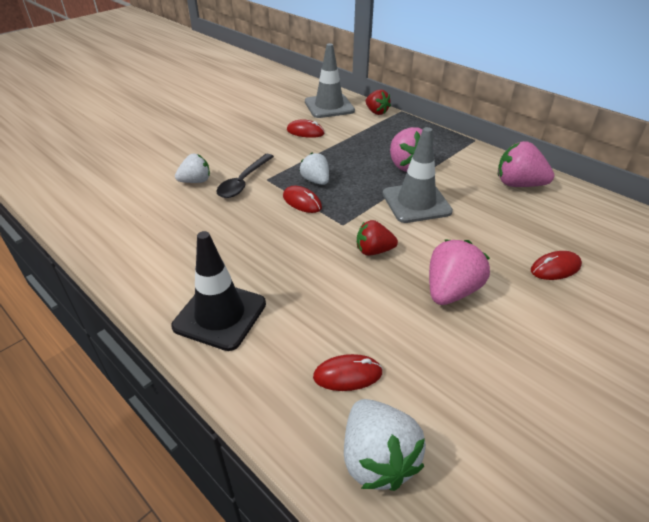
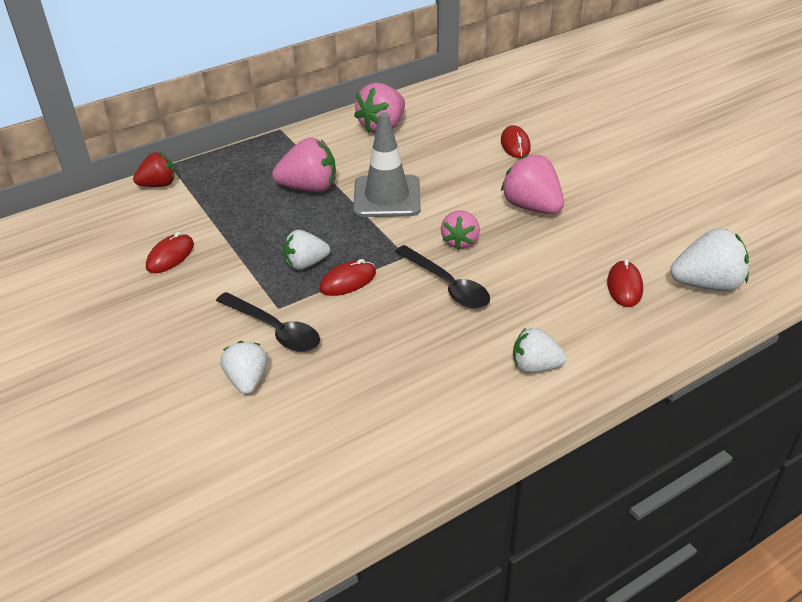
camera: 75 degrees left, 0 degrees up
black traffic cone [171,231,266,351] -> white strawberry [513,328,567,373]
grey traffic cone [305,43,355,118] -> none
red strawberry [357,220,398,256] -> pink strawberry [441,211,480,250]
none -> black spoon [395,245,490,309]

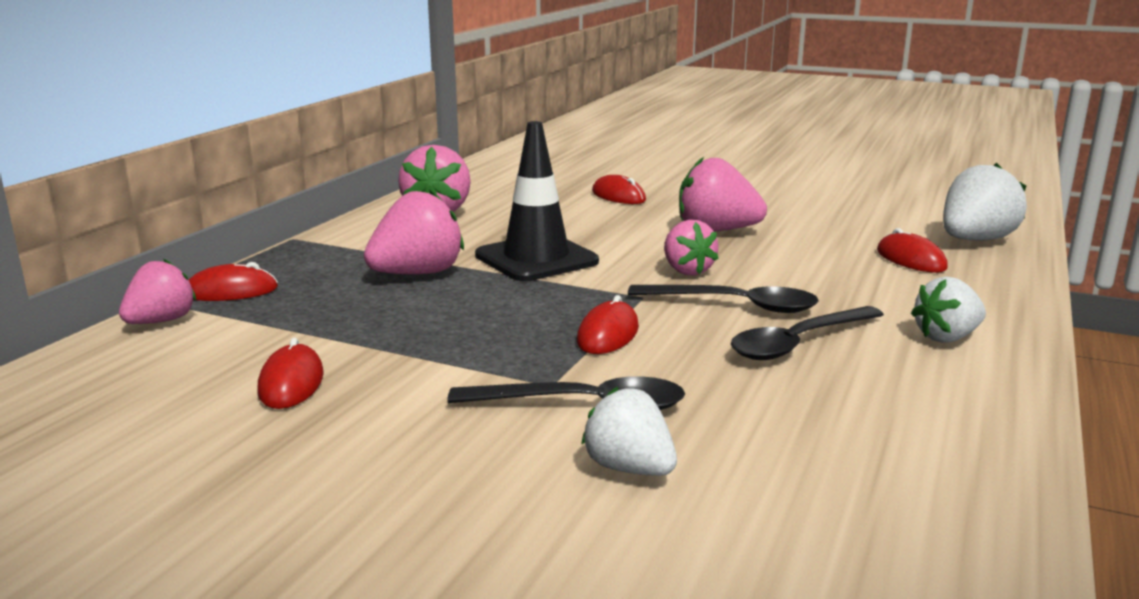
camera: 35 degrees left, 20 degrees down
red strawberry [133,152,175,187] -> pink strawberry [119,259,196,324]
white strawberry [284,230,330,270] -> none
grey traffic cone [353,112,421,217] -> black traffic cone [475,121,599,281]
none -> red mouse [189,262,278,301]
none -> black spoon [730,306,884,360]

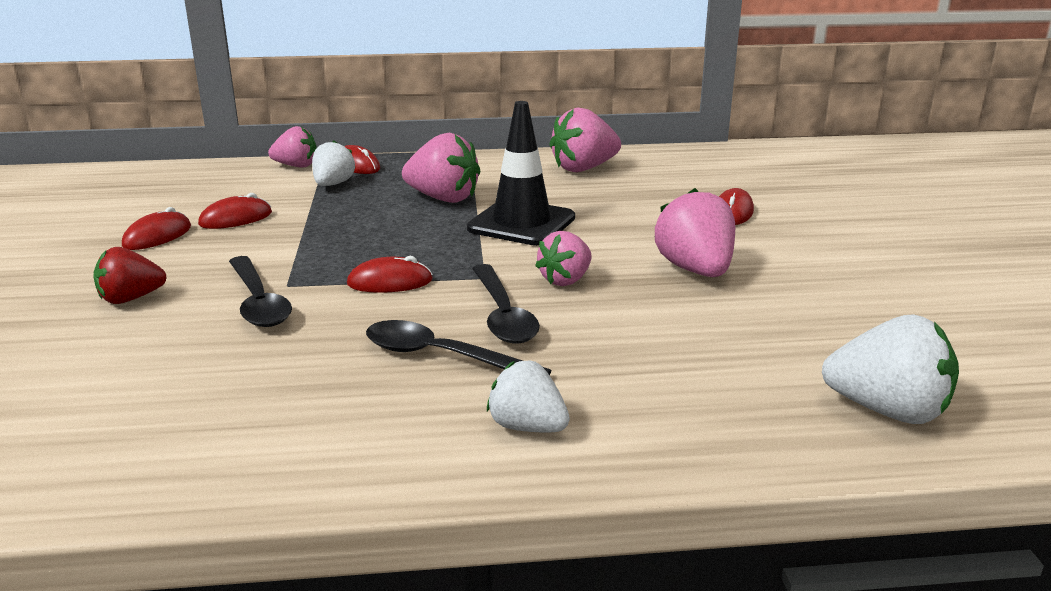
camera: 60 degrees right, 5 degrees up
white strawberry [581,387,677,476] -> white strawberry moved to [312,140,355,186]
red mouse [877,228,948,273] -> red mouse moved to [122,207,191,250]
none -> red strawberry [93,247,167,304]

